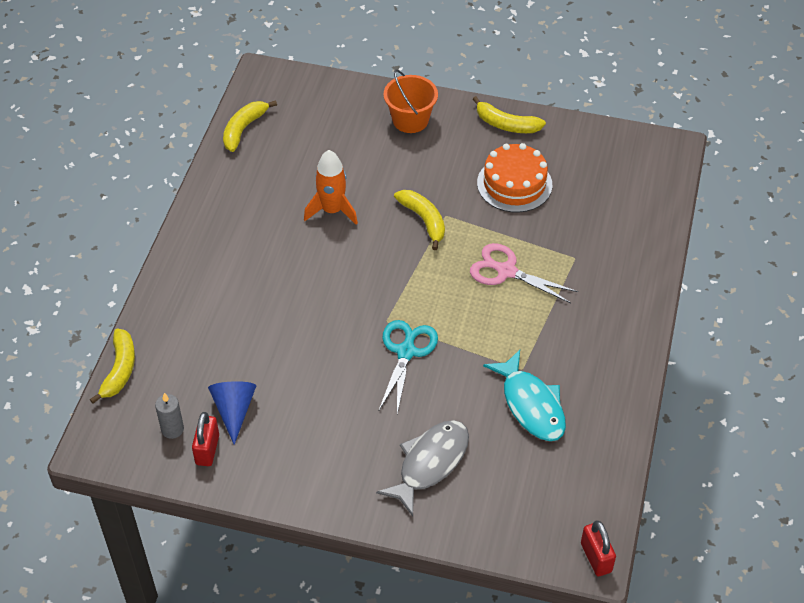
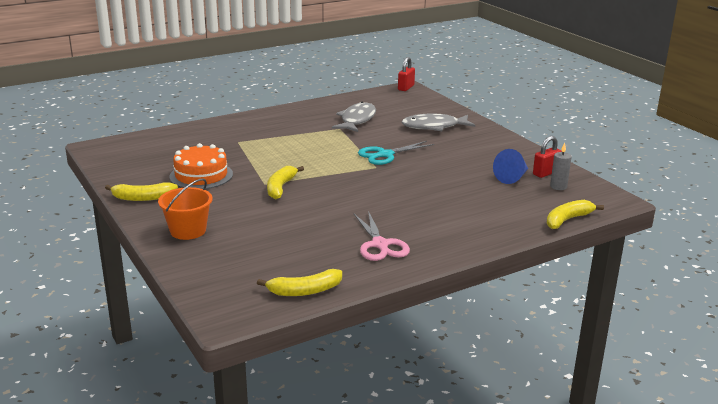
camera: 135 degrees left, 25 degrees down
orange rocket [304,150,358,225] -> none
pink scissors [470,243,578,303] -> pink scissors moved to [354,211,410,261]
yellow banana [473,96,546,133] -> yellow banana turned 105 degrees clockwise [105,182,178,201]
turquoise fish [483,350,566,441] -> grey fish [332,102,376,132]

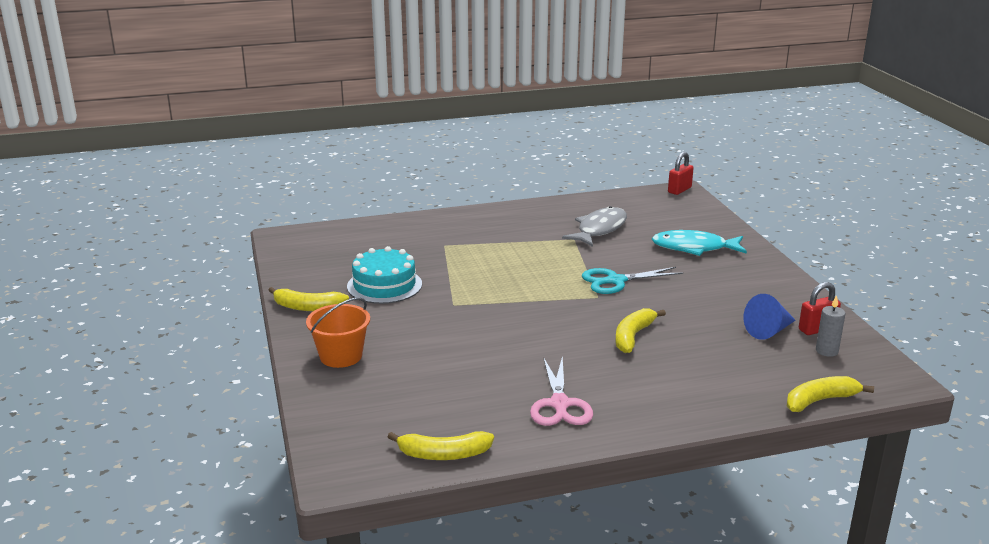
camera: 15 degrees right, 0 degrees up
orange cake [169,143,233,189] -> turquoise cake [347,246,422,304]
yellow banana [267,166,304,199] -> yellow banana moved to [615,308,666,353]
grey fish [401,114,475,131] -> turquoise fish [652,230,747,256]

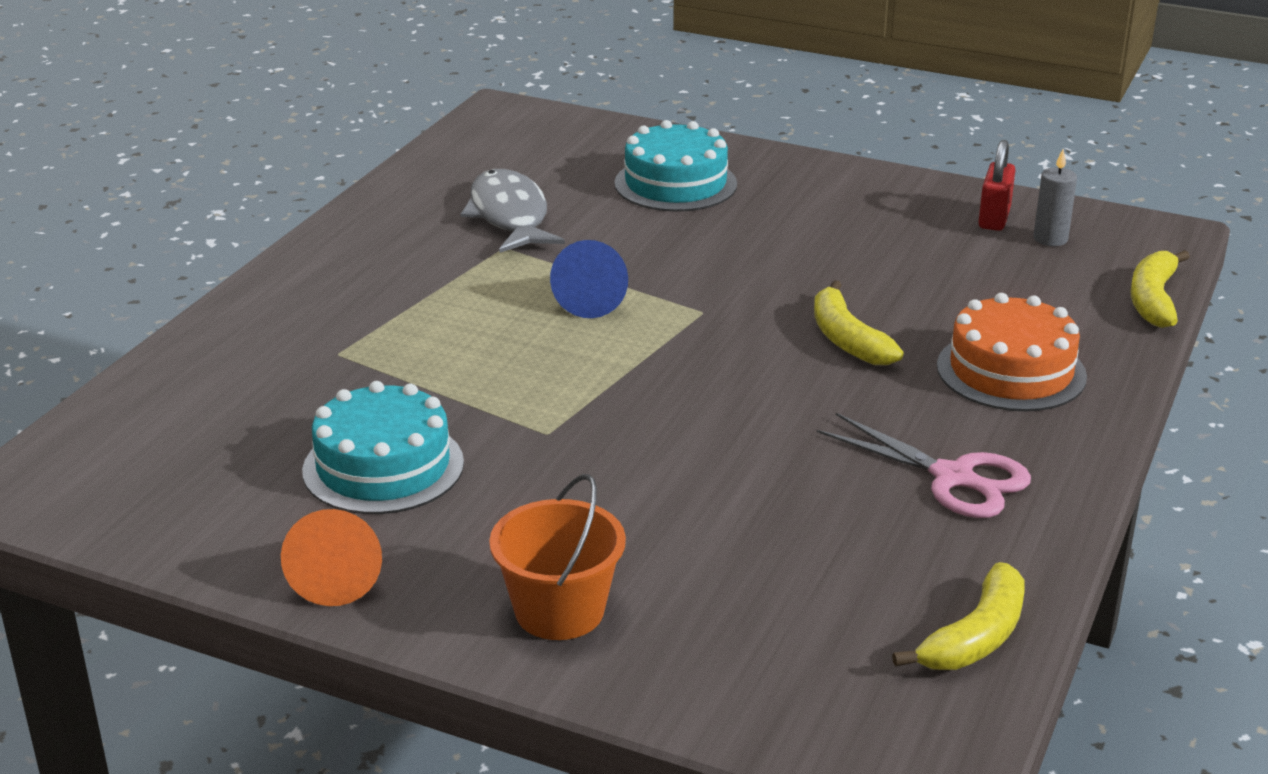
camera: 50 degrees left, 5 degrees up
yellow banana [268,287,349,311] -> orange cone [281,509,382,606]
turquoise scissors [582,267,683,294] -> none
turquoise fish [652,230,747,256] -> turquoise cake [614,120,737,212]
red padlock [668,152,694,195] -> none
blue cone [744,294,796,340] -> blue cone moved to [550,240,628,318]
none -> orange cake [937,293,1087,411]

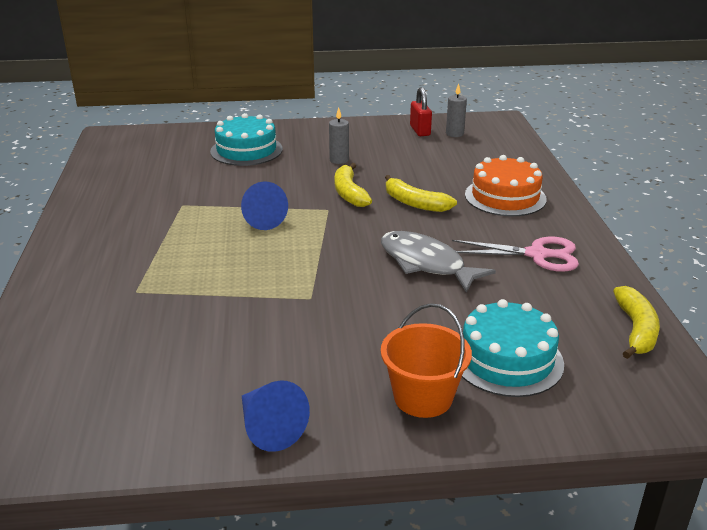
camera: 30 degrees left, 0 degrees up
orange cone [281,509,382,606] -> blue cone [242,380,310,452]
turquoise cake [302,381,464,514] -> turquoise cake moved to [462,299,564,397]
grey fish [460,169,565,253] -> grey fish moved to [381,231,496,293]
yellow banana [1130,250,1190,328] -> yellow banana moved to [335,163,372,207]
none -> grey candle [329,107,349,164]

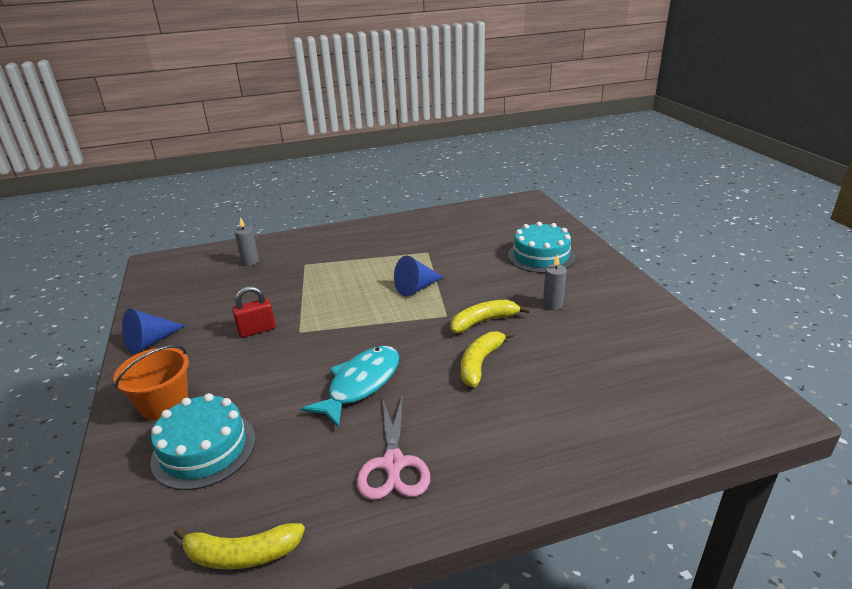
camera: 80 degrees right, 0 degrees up
grey fish [381,231,496,293] -> turquoise fish [301,346,399,428]
red padlock [410,87,432,136] -> red padlock moved to [232,286,276,338]
grey candle [446,84,467,137] -> grey candle moved to [235,217,259,266]
orange cake [465,155,547,216] -> none

